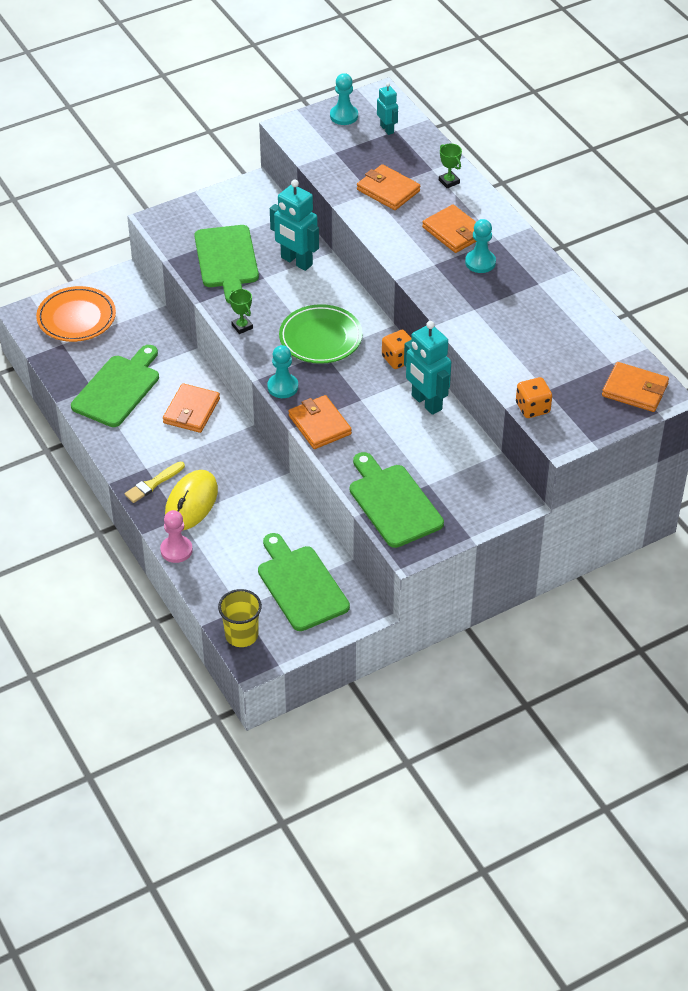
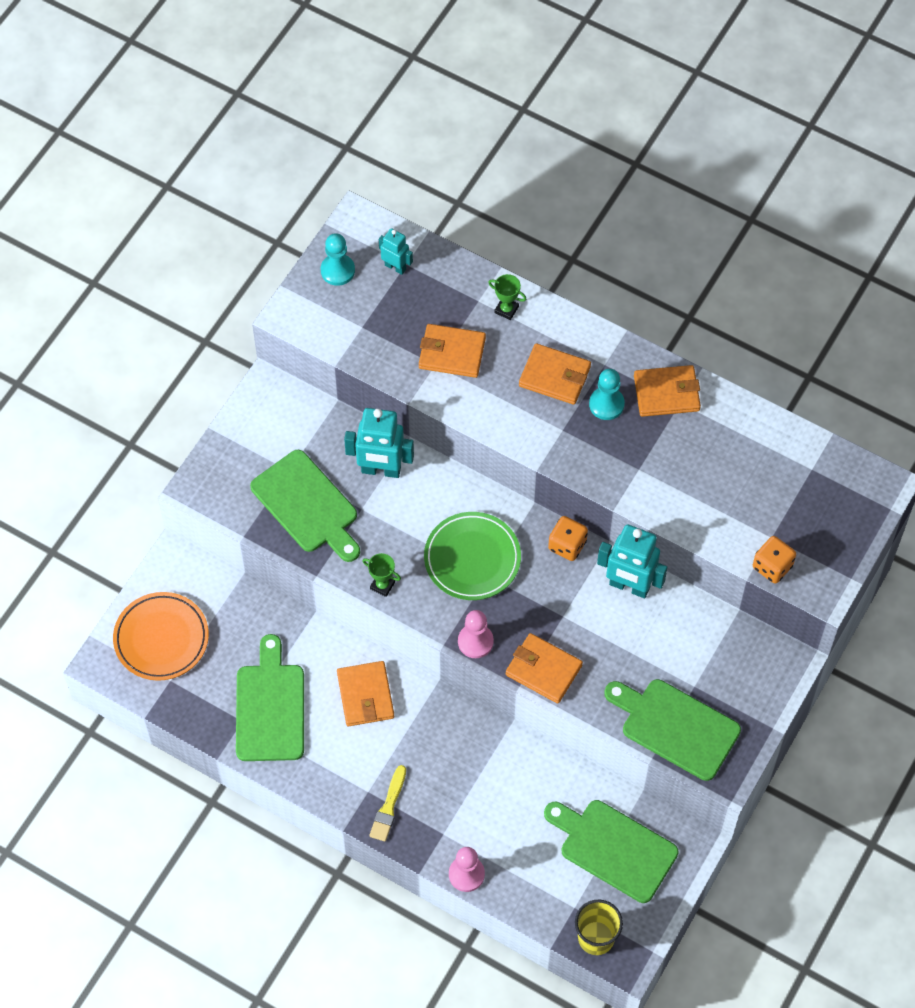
camera: 30 degrees left, 15 degrees up
yellow mouse [165,470,218,530] -> none
turquoise pawn [267,345,298,398] -> pink pawn [458,610,494,658]
orange wallet [602,362,669,412] -> orange wallet moved to [634,365,701,417]

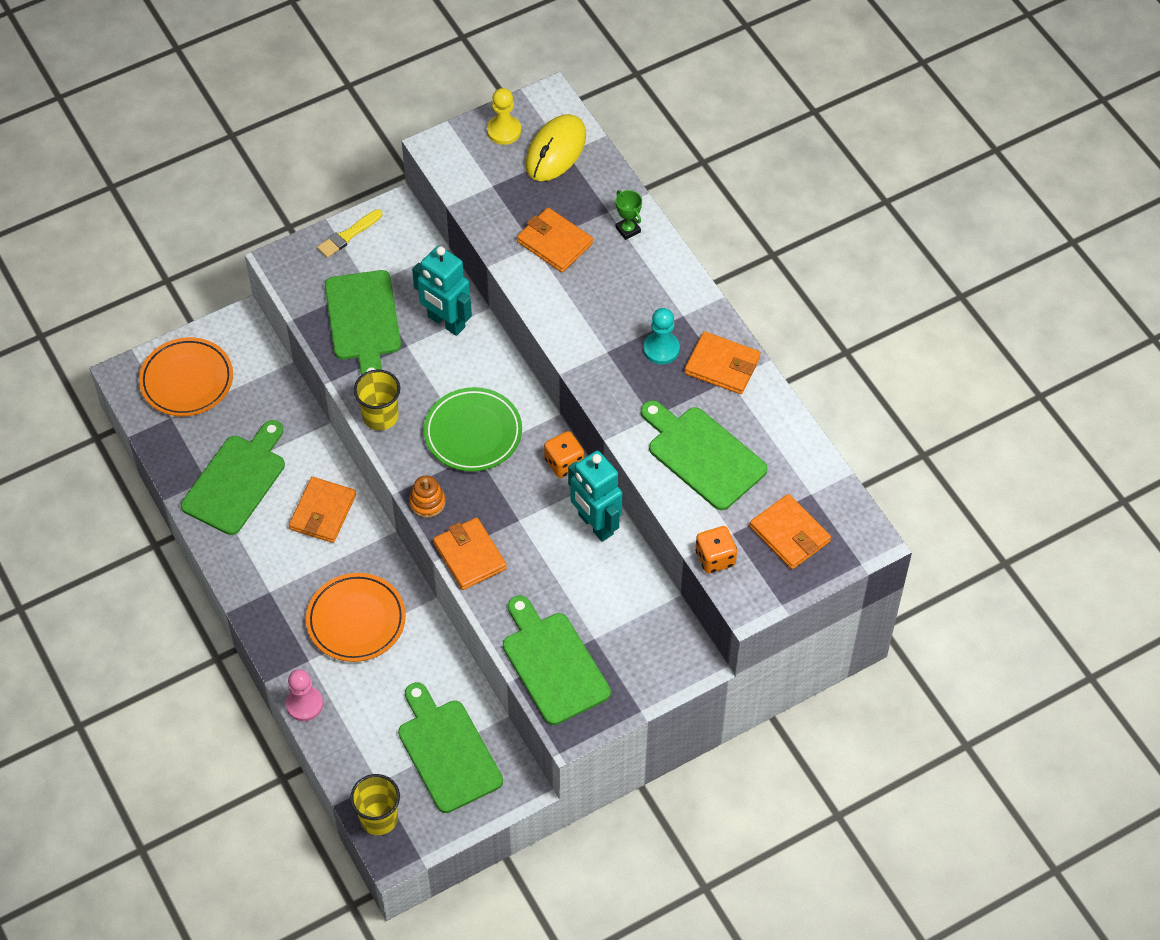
camera: 30 degrees right, 5 degrees down
turquoise pawn [321,233,355,286] -> yellow pawn [487,88,521,145]
green trophy [362,553,401,597] -> yellow cup [354,369,400,431]
yellow brush [369,765,406,842] -> yellow brush moved to [317,209,382,258]
turquoise robot [379,228,413,275] -> yellow mouse [525,114,586,181]
pink pawn [458,610,494,658] -> orange stacking toy [409,476,445,518]
orange wallet [519,343,591,405] -> orange wallet moved to [750,494,831,569]
none -> orange plate [306,573,406,662]
none -> green cutting board [641,400,768,510]

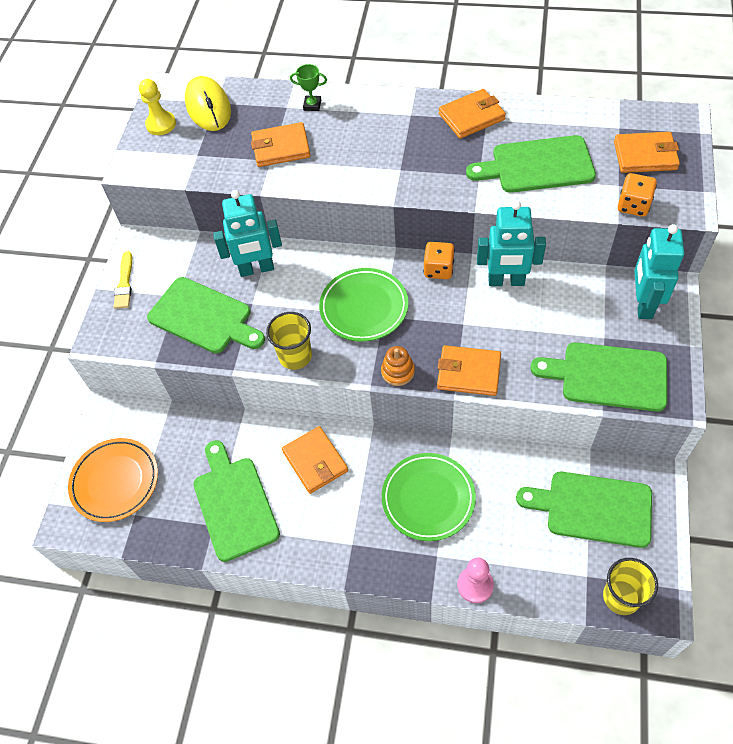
camera: 45 degrees left, 0 degrees up
orange plate [306,573,406,662] -> green plate [382,453,476,541]
turquoise pawn [643,308,680,364] -> none
none -> turquoise robot [634,224,684,319]

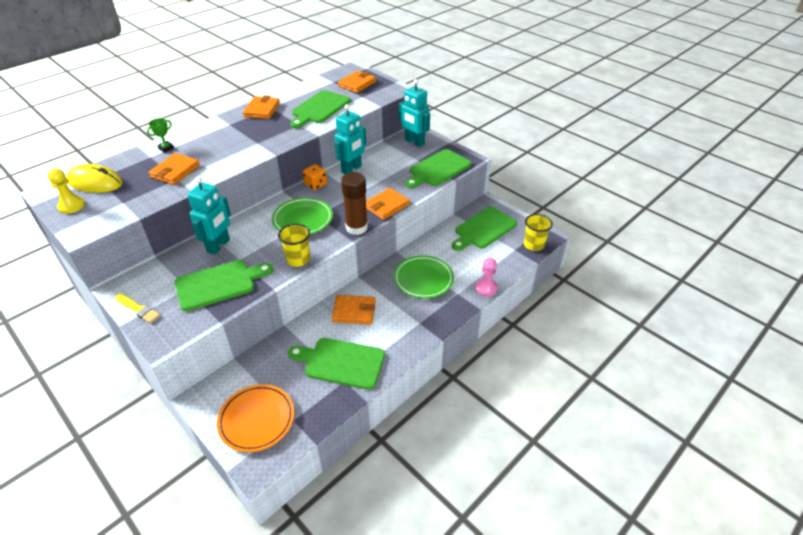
camera: 60 degrees left, 15 degrees down
orange stacking toy [381,346,415,386] -> brown glue stick [341,172,368,235]
orange dice [618,173,657,217] -> none

